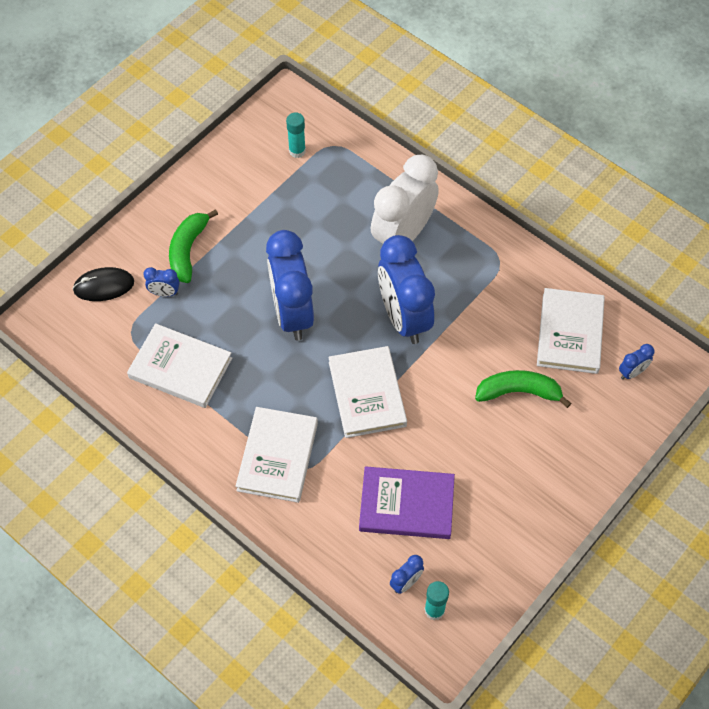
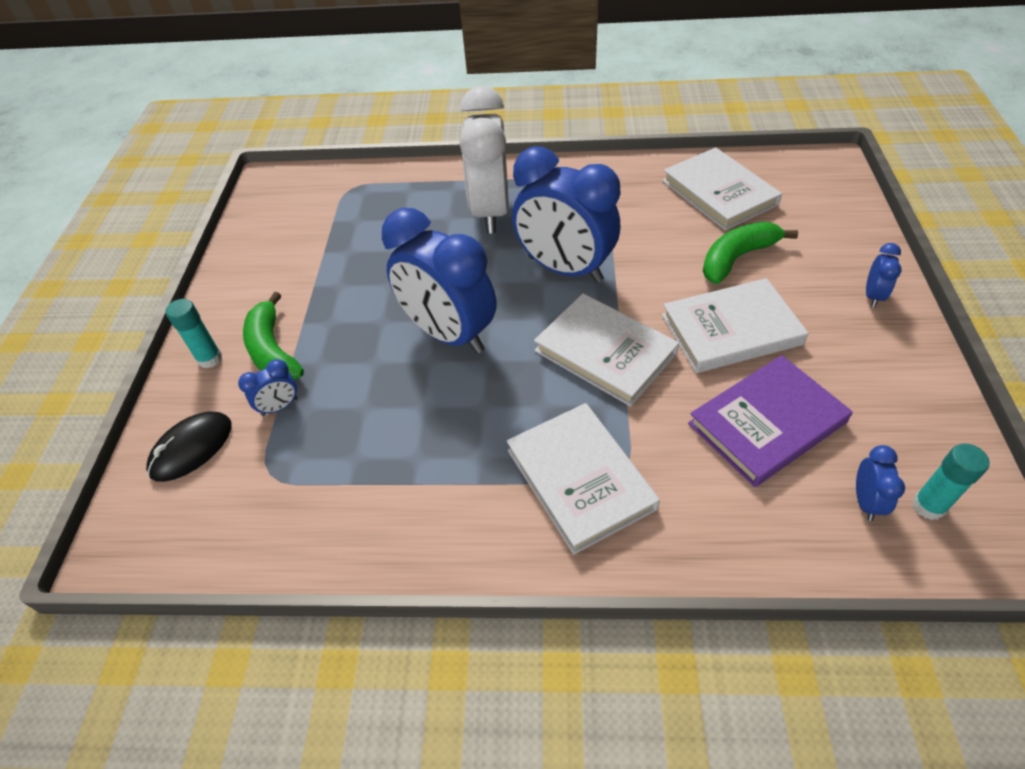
camera: 35 degrees left, 10 degrees down
white book [127,323,232,408] -> white book moved to [662,278,809,373]
turquoise glue stick [286,112,306,158] -> turquoise glue stick moved to [166,299,222,368]
blue clock [619,344,654,380] -> blue clock moved to [866,243,902,307]

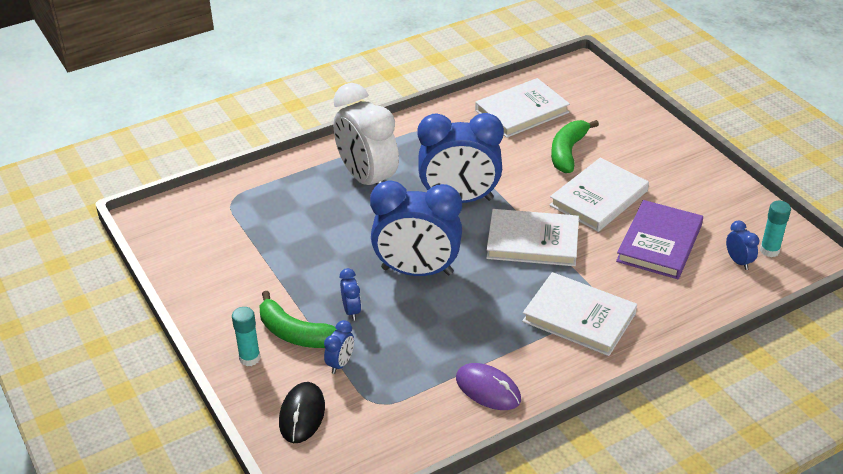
camera: 35 degrees left, 10 degrees down
white book [662,147,782,231] -> white book turned 60 degrees counterclockwise [475,78,570,138]
blue clock [866,243,902,307] -> blue clock moved to [340,268,361,321]
none -> purple mouse [456,363,521,410]

